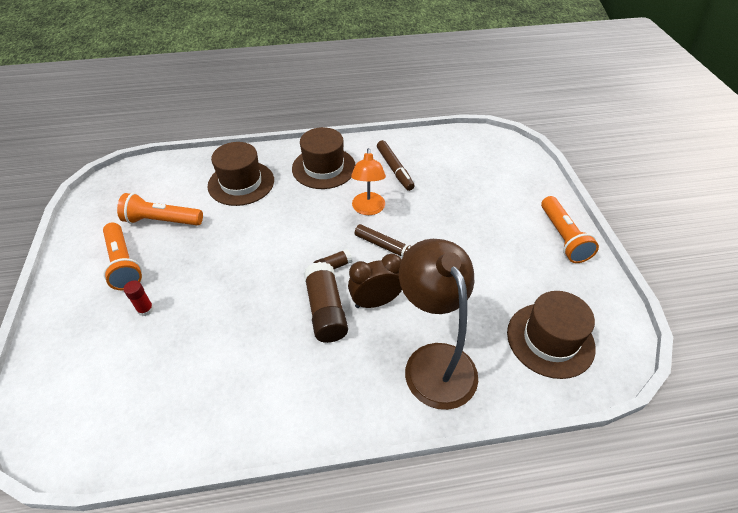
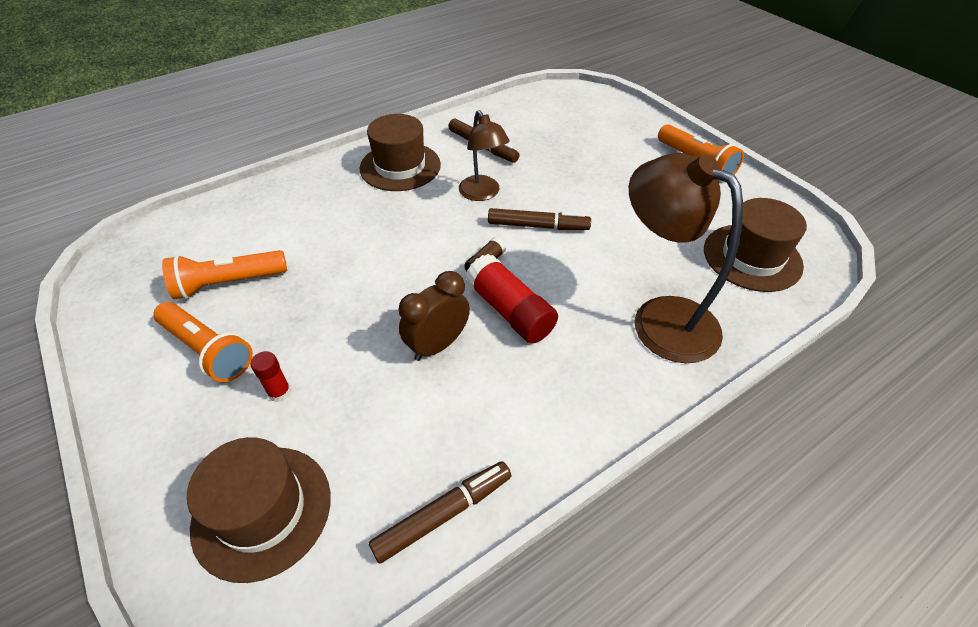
camera: 25 degrees left, 0 degrees up
brown hat [208,142,274,206] -> brown hat moved to [187,437,331,583]
brown glue stick [304,262,348,343] -> red glue stick [465,254,558,344]
brown clock [348,254,402,308] -> brown clock moved to [399,271,470,361]
orange lamp [351,148,386,215] -> brown lamp [459,110,510,201]
none -> brown marker [369,461,511,564]

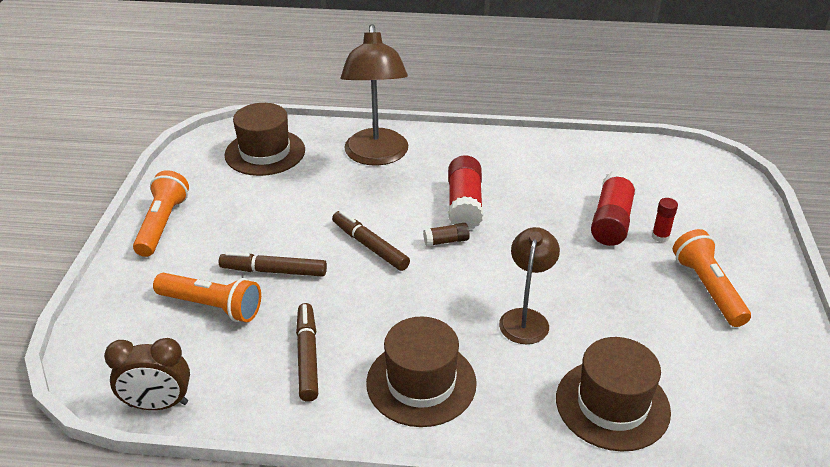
camera: 140 degrees left, 10 degrees down
orange flashlight [162,250,287,299] -> orange flashlight moved to [153,273,261,322]
brown hat [187,437,331,583] -> brown hat moved to [556,337,671,452]
brown marker [369,461,511,564] -> brown marker moved to [219,252,327,277]
brown clock [399,271,470,361] -> brown clock moved to [104,338,190,410]
brown lamp [459,110,510,201] -> brown lamp moved to [499,227,560,344]
none -> red glue stick [591,170,637,246]

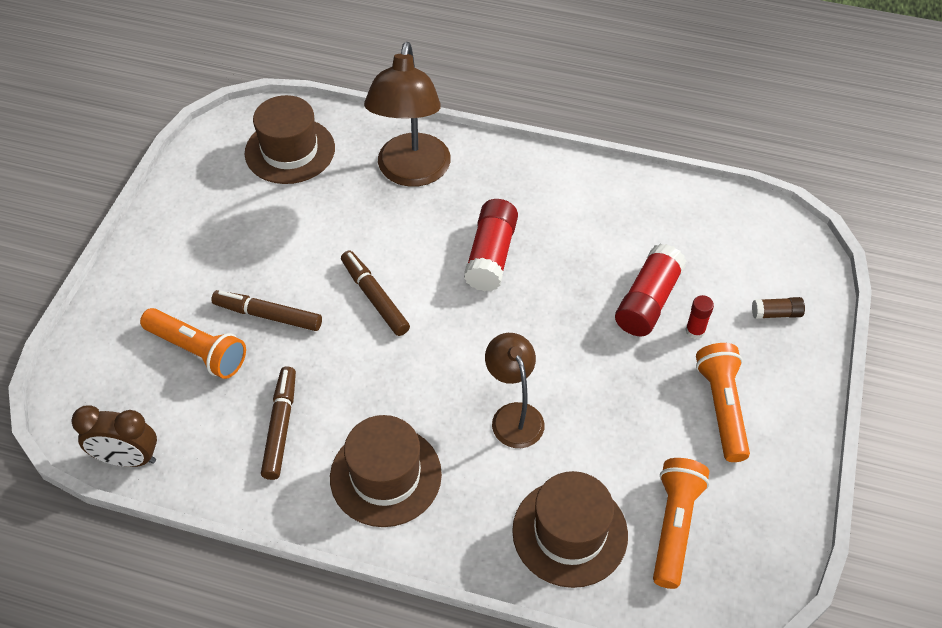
camera: 10 degrees right, 15 degrees up
orange flashlight [133,170,189,257] -> orange flashlight moved to [653,458,710,589]
brown glue stick [423,223,470,247] -> brown glue stick moved to [752,297,805,319]
brown lamp [499,227,560,344] -> brown lamp turned 45 degrees counterclockwise [485,333,544,448]

